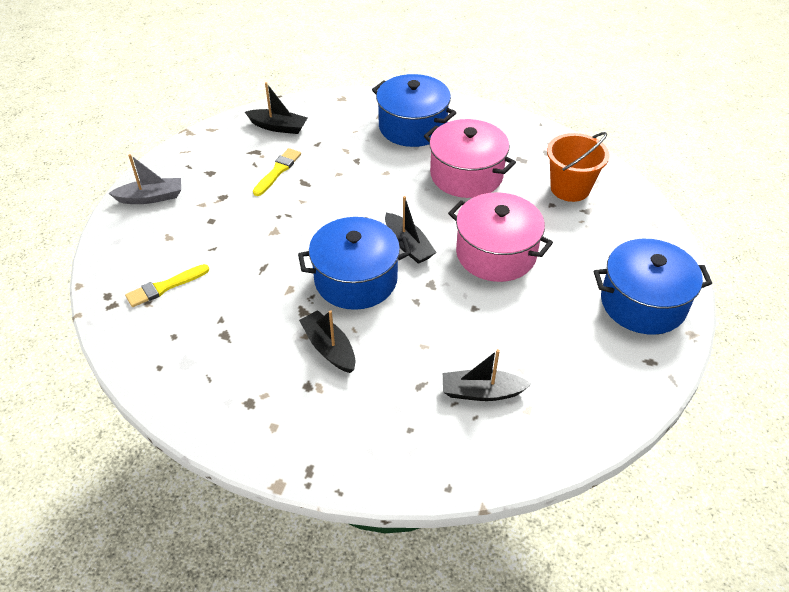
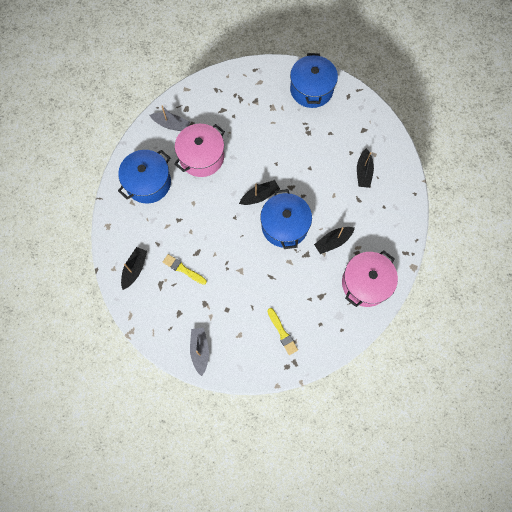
camera: 85 degrees left, 25 degrees up
pink pot [448,192,553,282] -> pink pot moved to [342,250,398,307]
orange bucket [547,132,610,202] -> none
none -> grey boat [150,105,190,131]

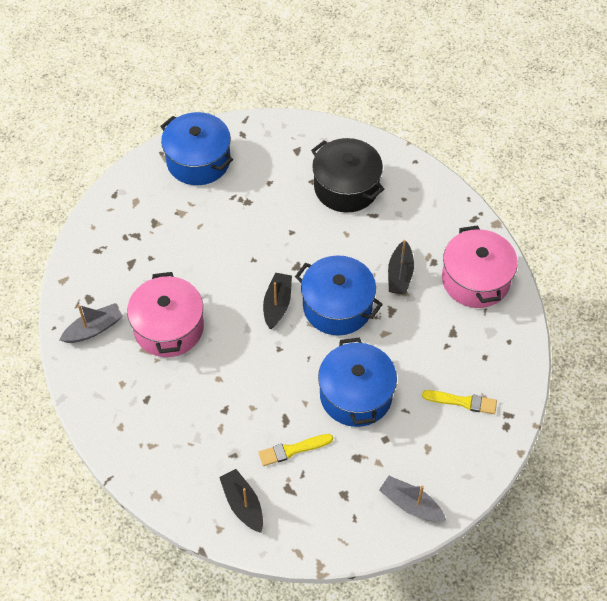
camera: 50 degrees left, 15 degrees down
blue pot [118,150,171,203] -> blue pot moved to [318,338,397,427]
black boat [357,148,374,188] -> black pot [311,138,384,213]

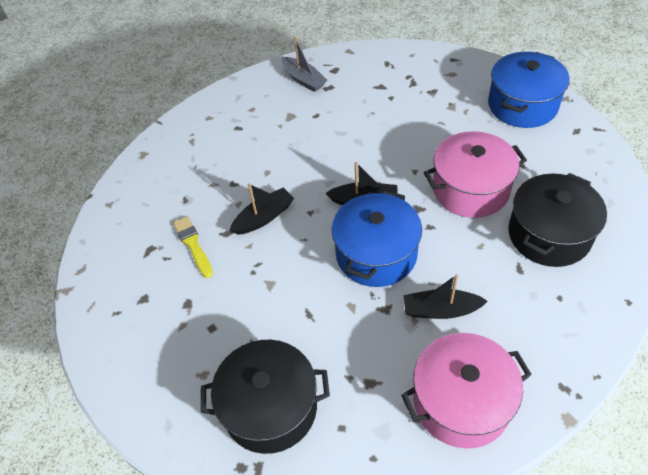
camera: 85 degrees right, 5 degrees down
pink pot [127,272,204,357] -> pink pot moved to [424,131,527,218]
black boat [219,469,263,533] -> black boat moved to [229,184,294,235]
blue pot [318,338,397,427] -> none
grey boat [379,476,446,521] -> none
yellow brush [422,390,497,414] -> black pot [201,340,330,454]

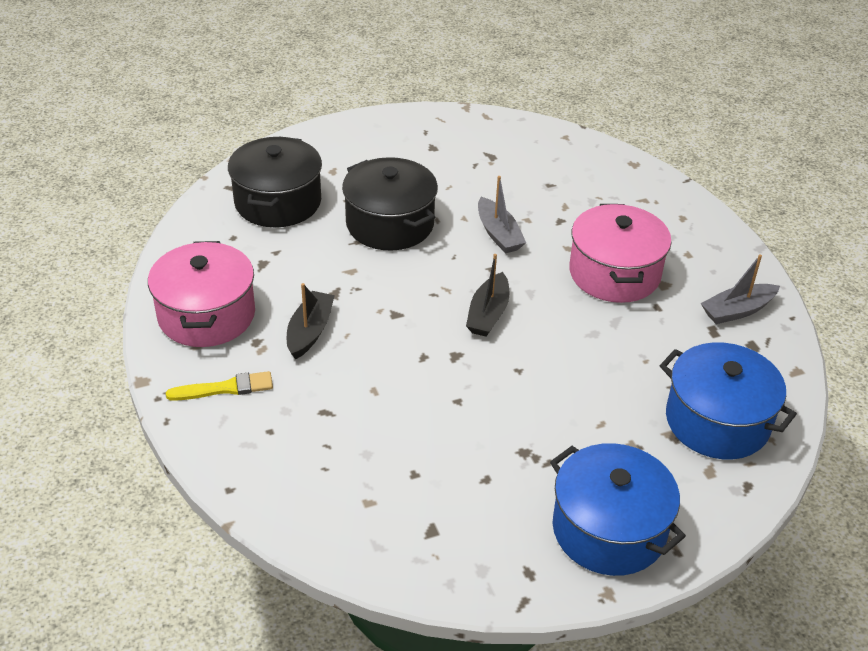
camera: 100 degrees right, 10 degrees down
yellow brush [173,216,213,278] -> yellow brush moved to [166,371,273,401]
black boat [229,184,294,235] -> grey boat [478,176,526,254]
blue pot [332,190,422,287] -> blue pot moved to [659,342,797,459]
pink pot [424,131,527,218] -> pink pot moved to [569,204,672,303]
black pot [508,173,607,267] -> black pot moved to [342,157,438,250]

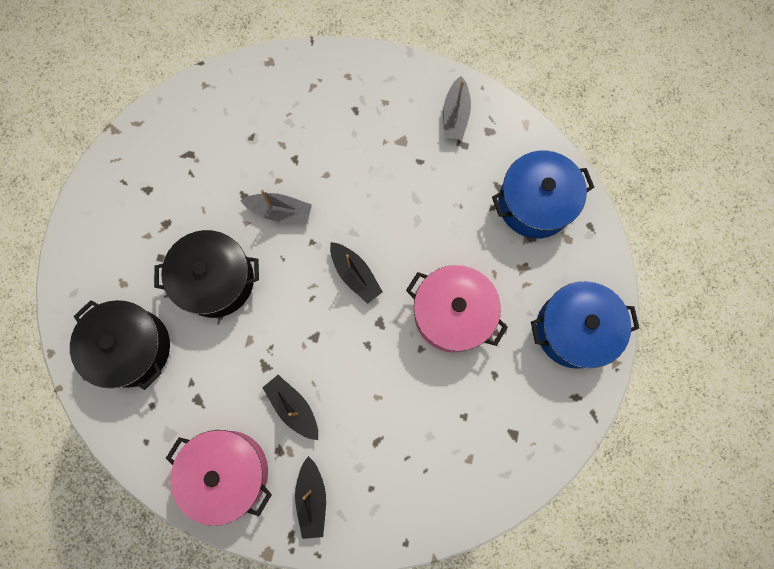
camera: 55 degrees left, 35 degrees up
yellow brush [166,371,273,401] -> black boat [295,456,326,539]
pink pot [569,204,672,303] -> pink pot moved to [406,265,508,353]

